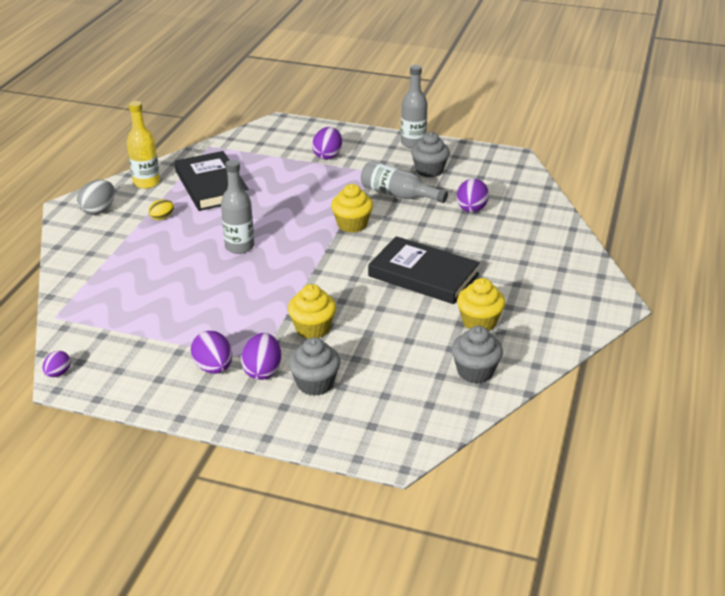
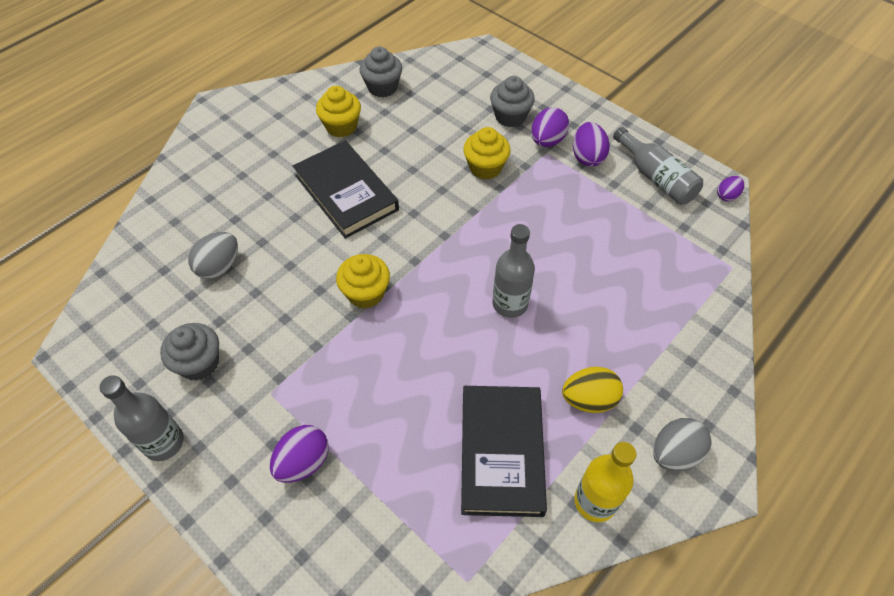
camera: 155 degrees left, 20 degrees up
yellow egg [149,199,174,220] -> yellow egg [562,367,623,413], size x1.64
grey bottle [361,161,448,203] -> grey bottle moved to [613,127,703,205]
purple egg [457,179,489,213] -> grey egg [188,232,238,279]

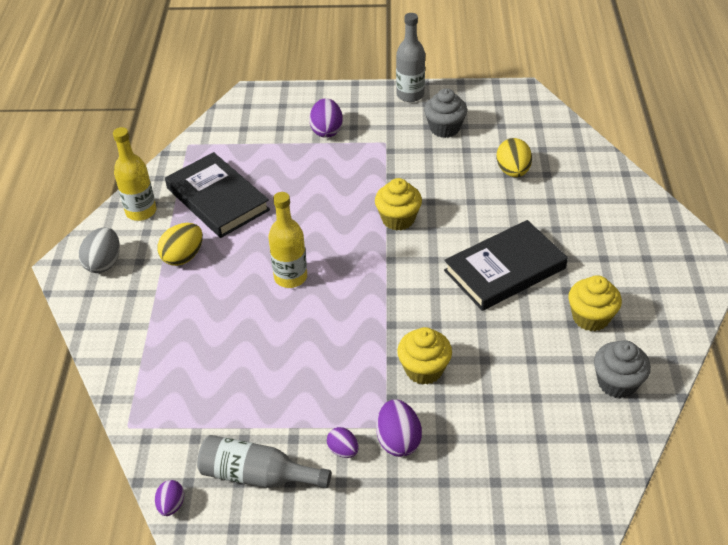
camera: 140 degrees right, 10 degrees down
grey egg [188,232,238,279] -> yellow egg [496,138,532,177]
black book [293,141,399,239] -> black book turned 45 degrees counterclockwise [444,220,568,311]
grey cupcake [490,76,535,127] -> none
grey bottle [493,224,535,318] -> yellow bottle [268,192,307,288]
purple egg [573,122,610,167] -> purple egg [327,427,359,458], size x0.61

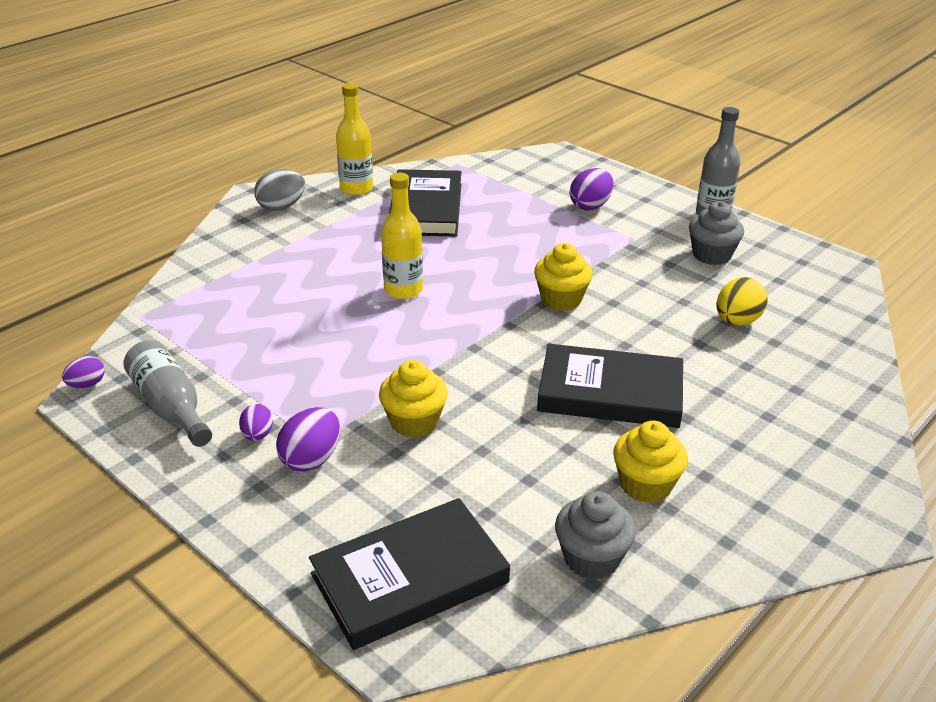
camera: 40 degrees right, 10 degrees down
yellow egg [157,223,203,266] -> none
none -> black book [309,498,510,650]

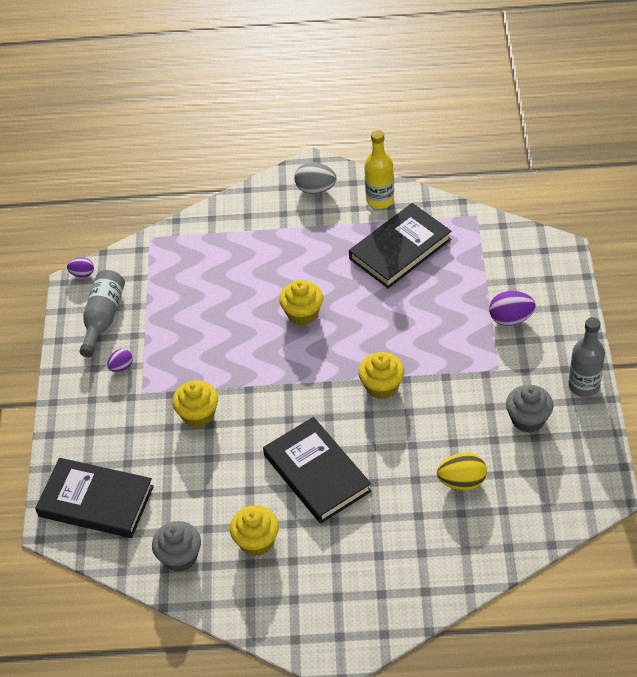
camera: 50 degrees right, 15 degrees up
purple egg [276,407,340,472] -> none
yellow bottle [381,173,423,299] -> yellow cupcake [279,279,323,326]

